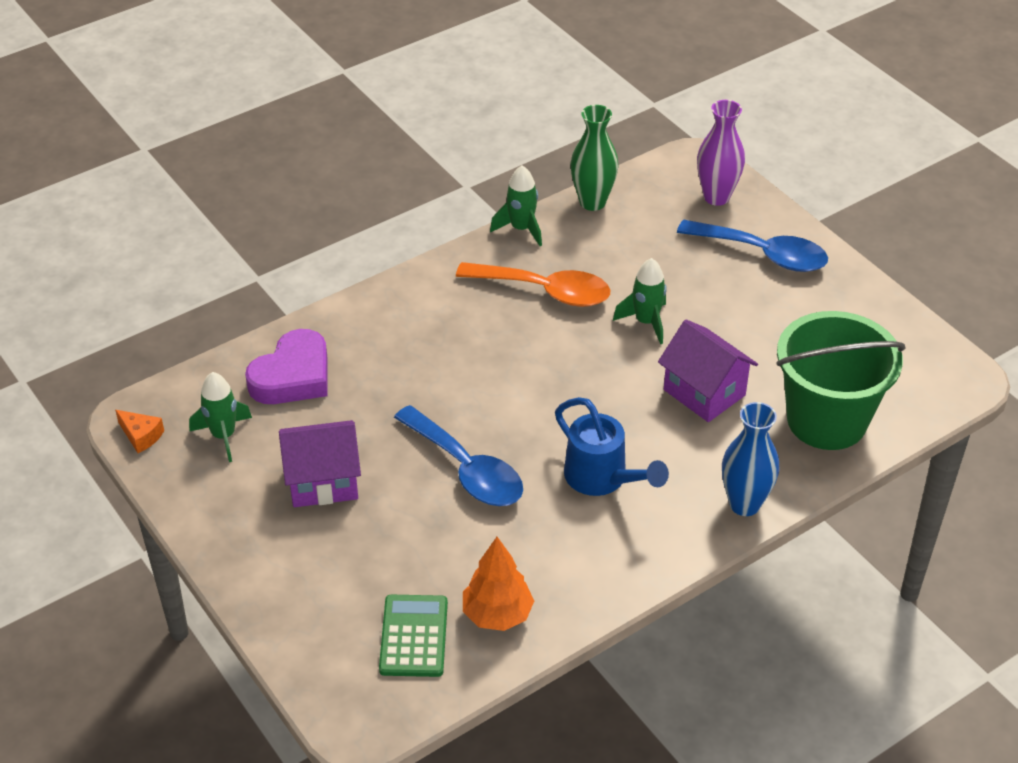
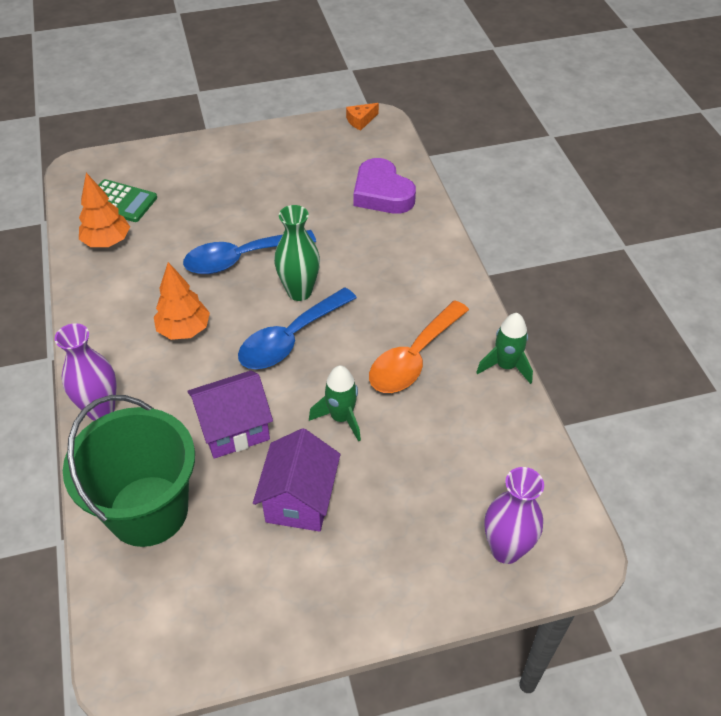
camera: 110 degrees right, 5 degrees up
green rocket [189,372,252,462] -> none
purple house [279,420,361,507] -> purple house moved to [253,428,340,532]
blue watering can [555,397,669,496] -> orange tree [154,262,210,340]
green vase [570,105,619,211] -> green vase moved to [274,205,320,301]
blue spoon [677,219,828,272] -> blue spoon moved to [238,287,357,369]
blue vase [722,402,780,516] -> purple vase [55,323,117,421]

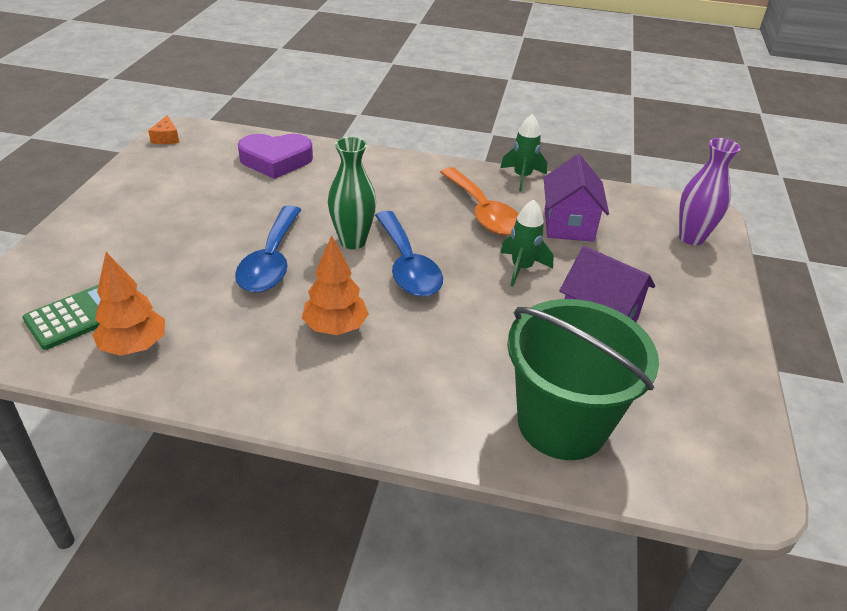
camera: 65 degrees left, 10 degrees down
purple vase [55,323,117,421] -> none
purple house [187,371,273,459] -> purple house moved to [544,154,609,242]

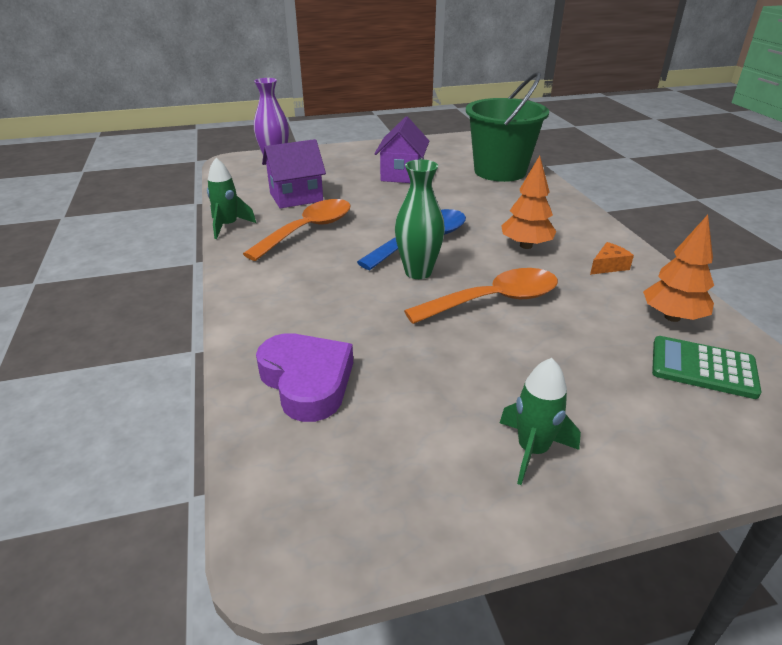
camera: 115 degrees left, 5 degrees down
orange cheese [148,115,179,144] -> orange cheese moved to [590,242,634,275]
blue spoon [235,206,301,293] -> orange spoon [404,268,558,324]
green rocket [500,200,554,287] -> green rocket moved to [500,358,581,485]

